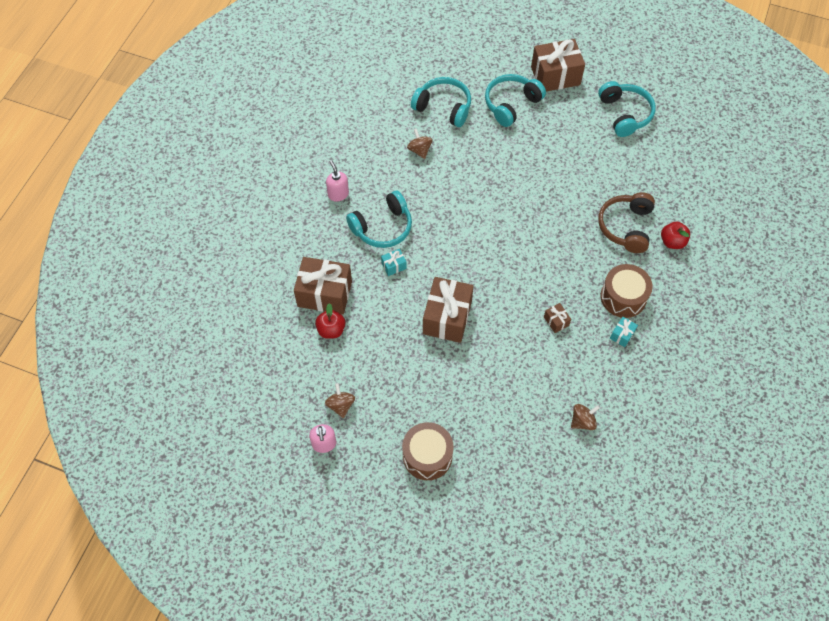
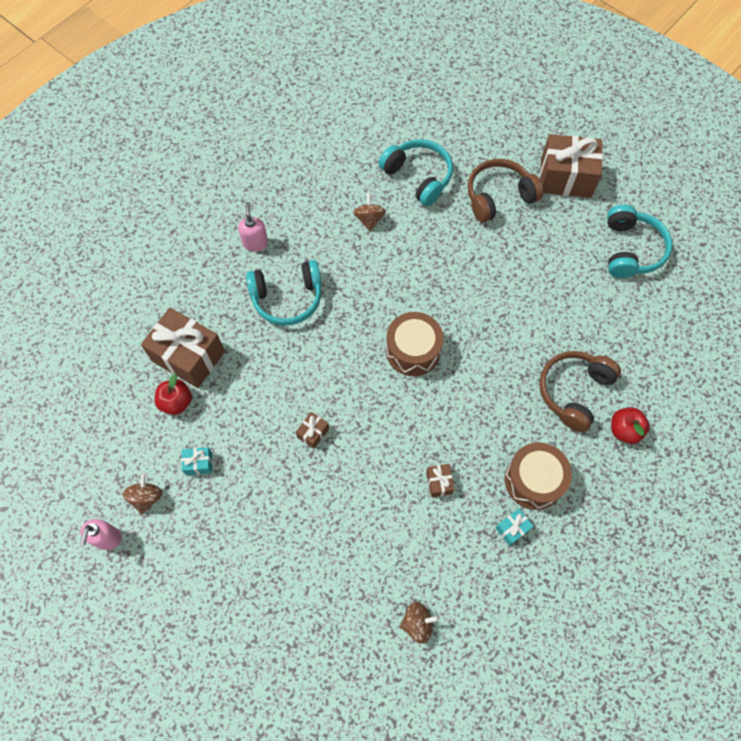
camera: 20 degrees right, 5 degrees up
turquoise gift [381,249,407,276] -> turquoise gift moved to [181,447,213,475]
brown drum [402,422,454,480] -> brown drum moved to [386,312,444,376]
brown gift [423,277,474,343] -> brown gift [296,412,329,449], size x0.43
turquoise headphones [485,74,546,127] -> brown headphones [468,159,543,223]

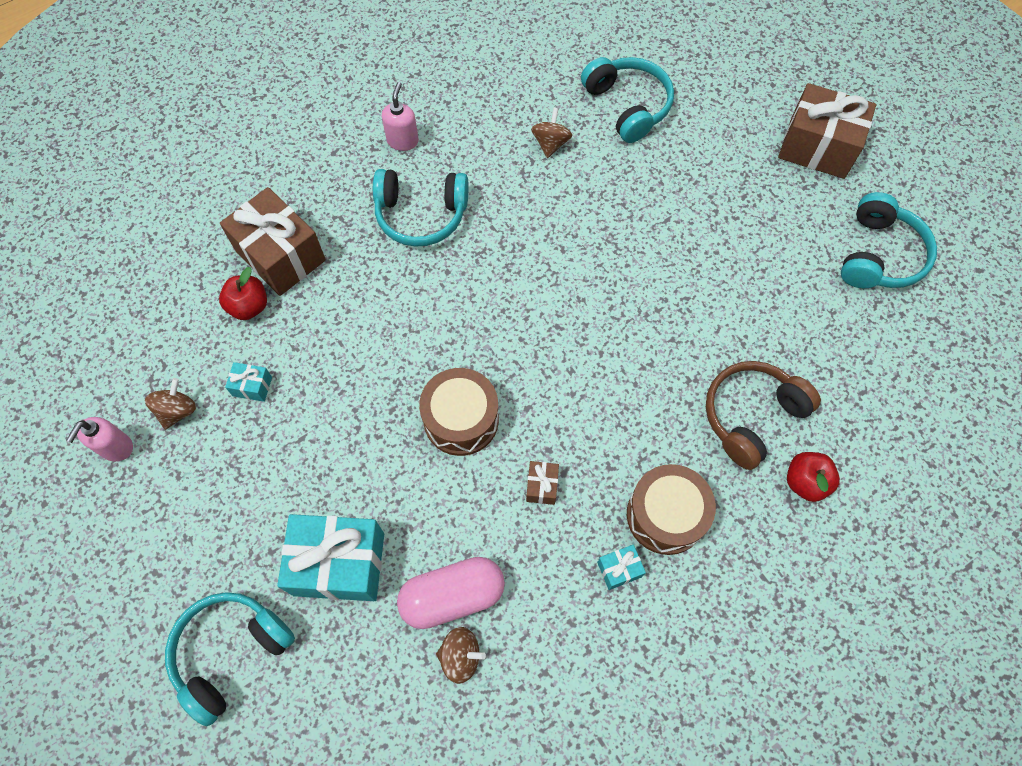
camera: 15 degrees right, 0 degrees up
brown gift [296,412,329,449] -> none
brown drum [386,312,444,376] -> brown drum moved to [419,368,499,456]
brown headphones [468,159,543,223] -> none
none -> turquoise headphones [165,592,295,726]
none -> turquoise gift [277,514,384,601]
none -> pink capsule [397,557,505,629]

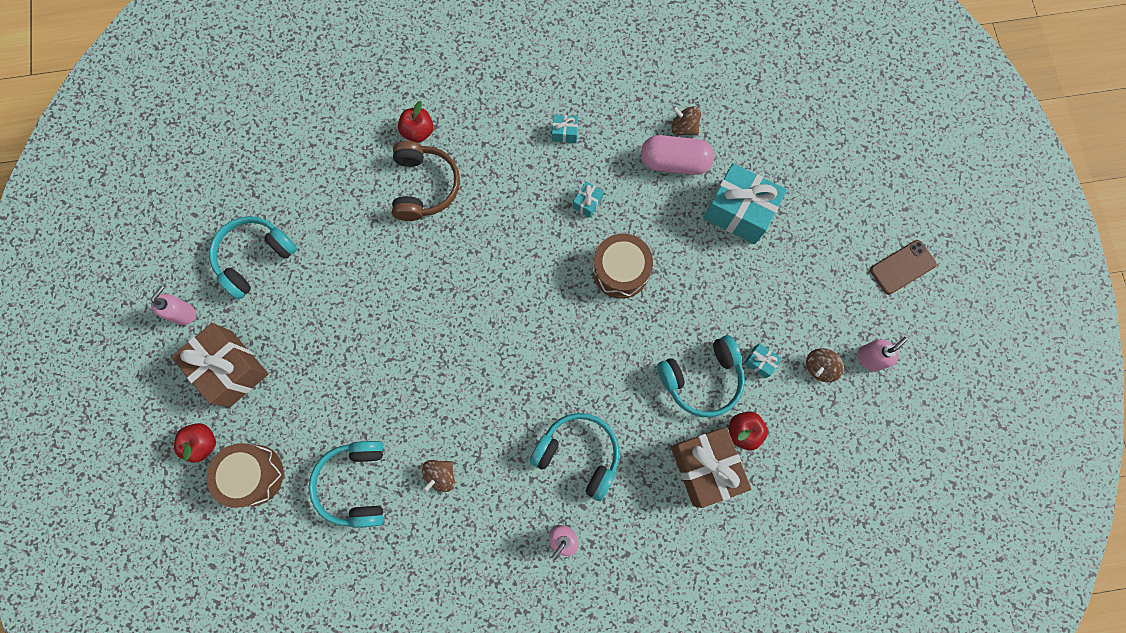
camera: 155 degrees left, 10 degrees up
turquoise headphones [165,592,295,726] -> turquoise headphones moved to [657,335,745,417]
brown gift [526,461,559,505] -> turquoise gift [573,181,604,218]
brown drum [627,464,716,555] -> brown drum moved to [207,443,284,508]
brown headphones [706,361,821,470] -> brown headphones turned 75 degrees counterclockwise [392,141,460,221]
none -> pink soap dispenser [151,286,196,325]
none -> red apple [174,423,216,463]
none -> brown phone [870,240,937,295]

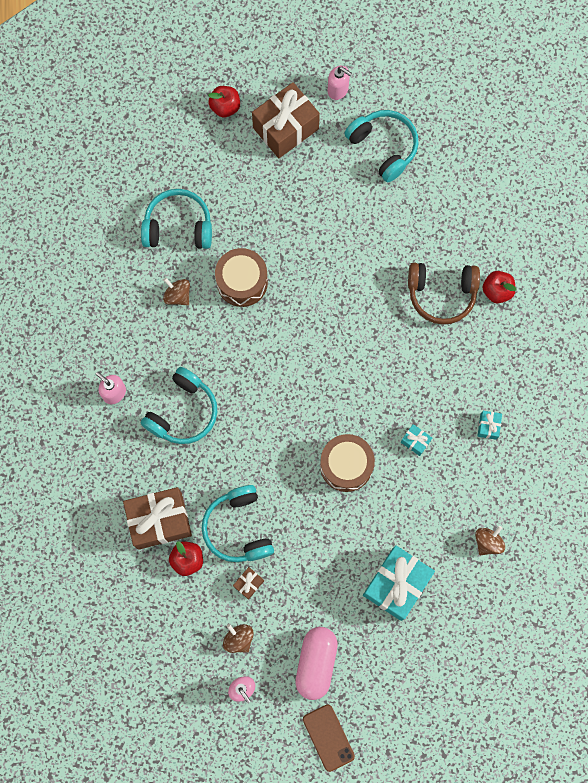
camera: 95 degrees right, 0 degrees up
brown drum [207,443,284,508] -> brown drum moved to [215,248,268,307]
pink capsule [641,135,714,175] -> pink capsule moved to [295,627,338,700]
turquoise gift [744,343,782,378] -> brown gift [233,567,264,600]

